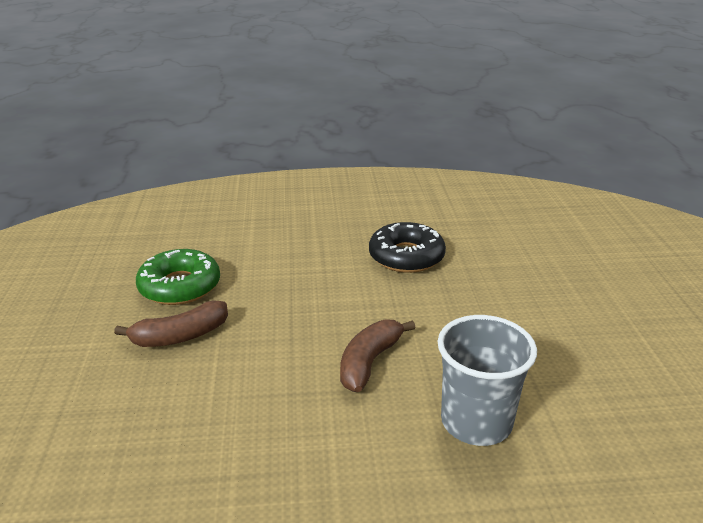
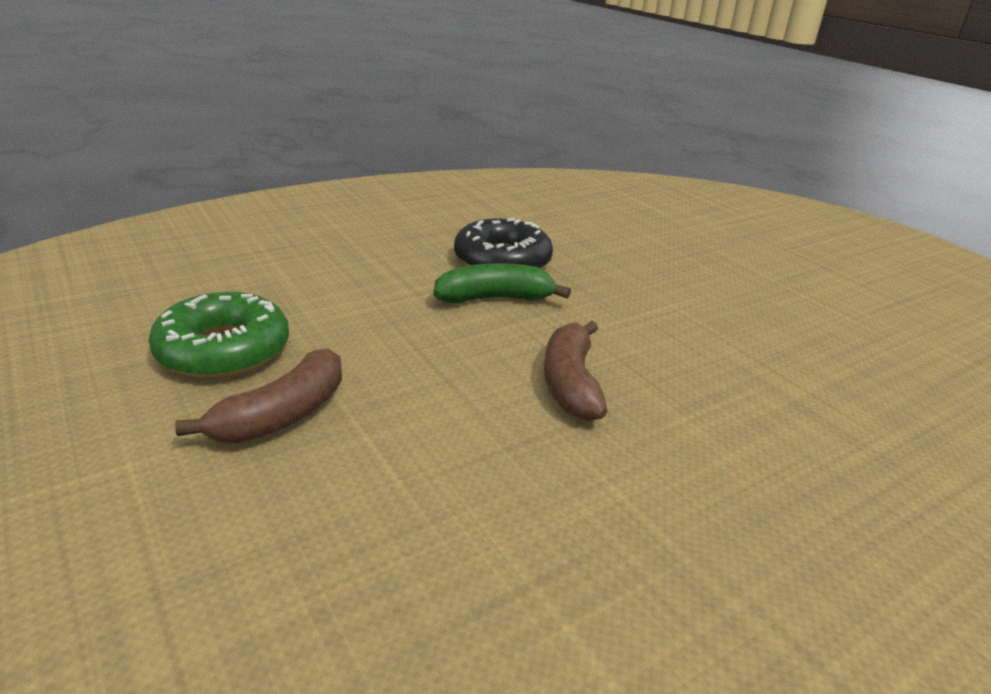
camera: 30 degrees left, 0 degrees up
grey cup [437,315,537,446] -> none
none -> green banana [433,263,571,304]

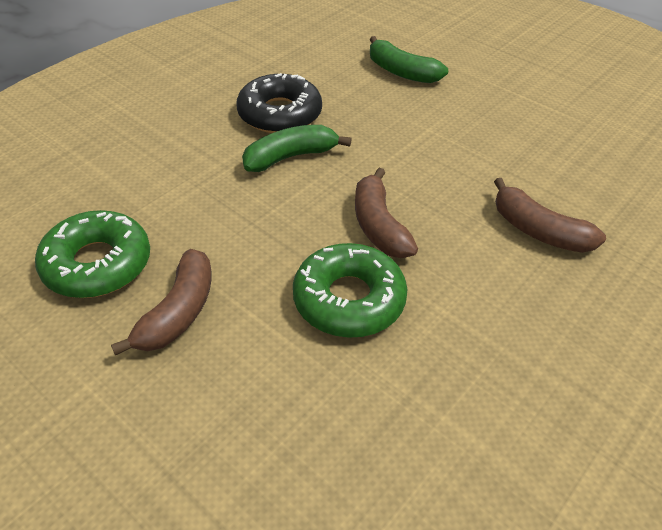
camera: 15 degrees left, 15 degrees up
none -> green donut [293,243,407,338]
none -> green banana [370,36,448,83]
none -> brown banana [494,178,606,253]

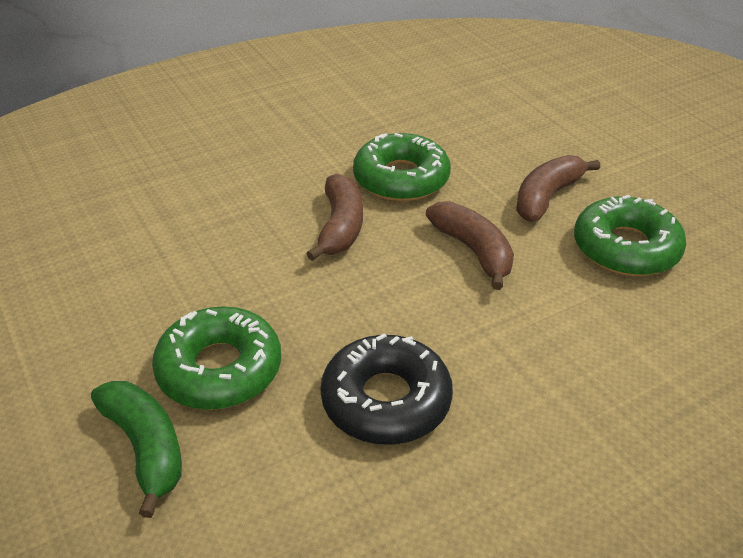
camera: 160 degrees left, 5 degrees down
green banana [242,125,352,172] -> none
brown banana [494,178,606,253] -> brown banana moved to [426,201,514,290]
none -> green donut [152,306,281,410]

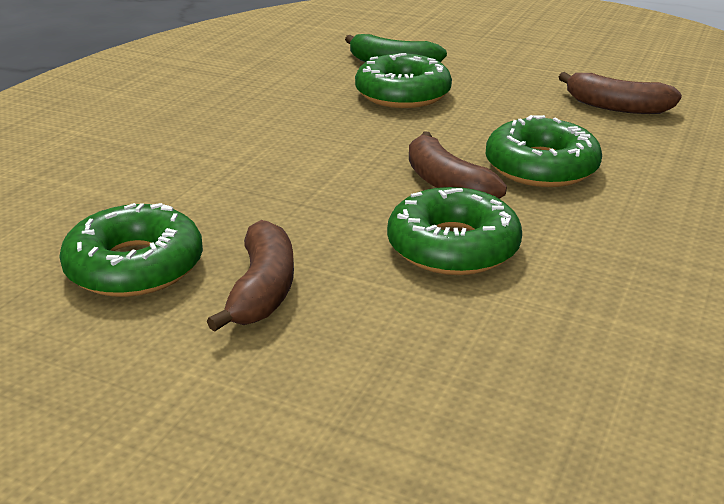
camera: 145 degrees right, 10 degrees down
black donut [320,333,453,445] -> none
brown banana [426,201,514,290] -> brown banana moved to [559,72,682,114]
none -> green donut [486,115,602,187]

